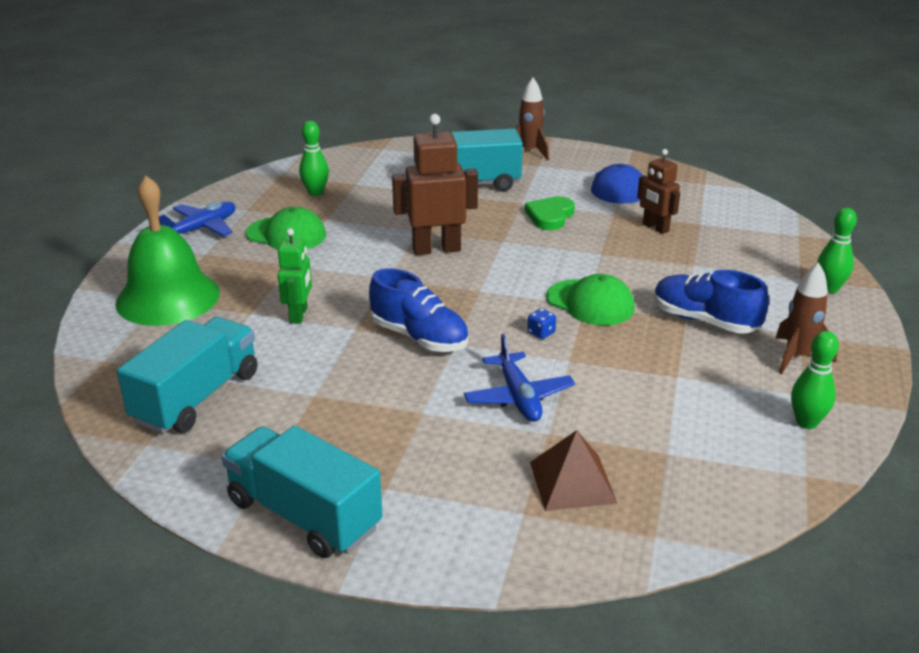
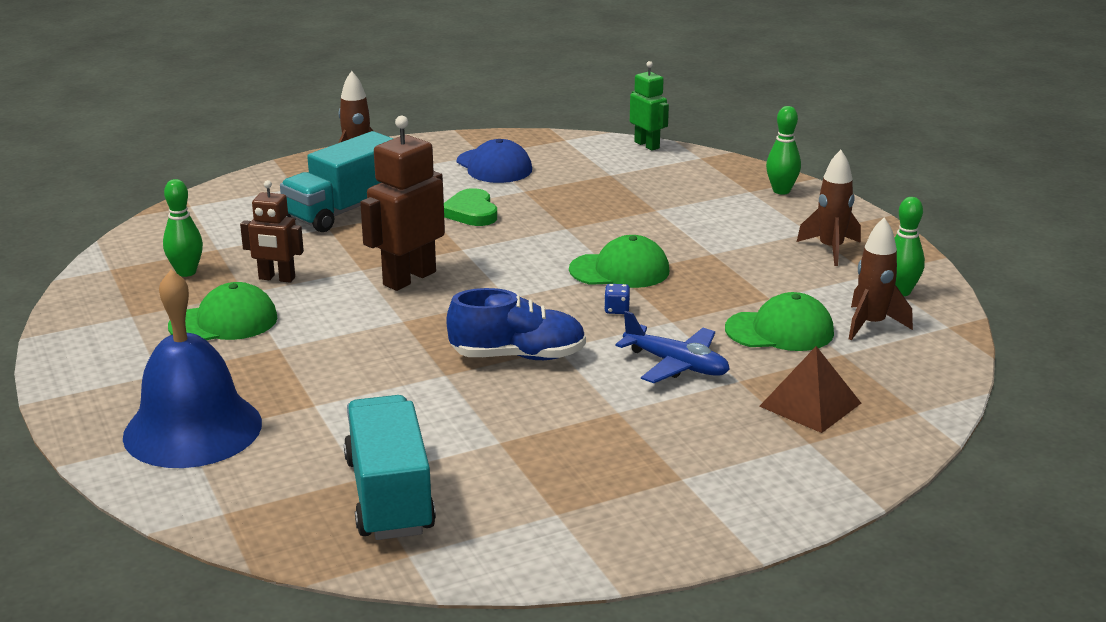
camera: 40 degrees left, 5 degrees down
green bell [115,175,220,326] -> blue bell [123,270,262,468]
blue plane [159,201,235,237] -> none
turquoise truck [221,426,383,558] -> none
green robot [278,228,312,324] -> green robot moved to [630,61,669,150]
brown robot [637,149,680,234] -> brown robot moved to [240,180,304,283]
blue shoe [654,270,769,334] -> none
none -> green cap [725,292,834,351]
none -> brown rocket [849,217,913,340]

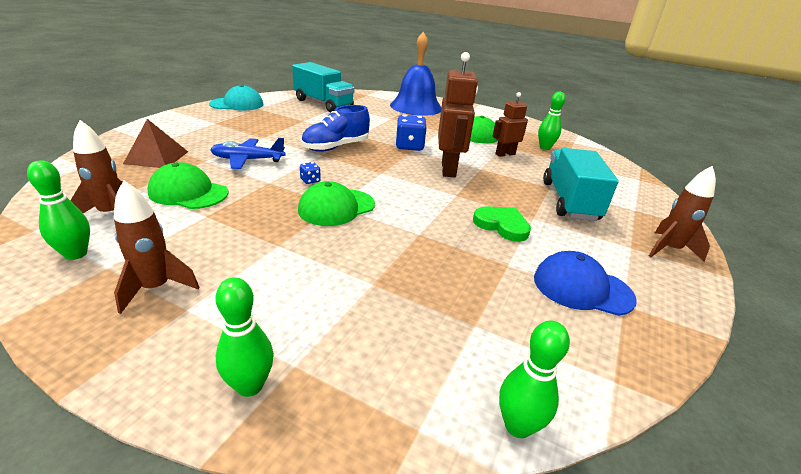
camera: 140 degrees right, 5 degrees up
green robot [630,61,669,150] -> green bowling pin [499,321,570,438]
green cap [725,292,834,351] -> green cap turned 60 degrees clockwise [147,162,228,209]
none -> turquoise cap [209,85,263,110]
none -> blue dice [396,115,427,151]

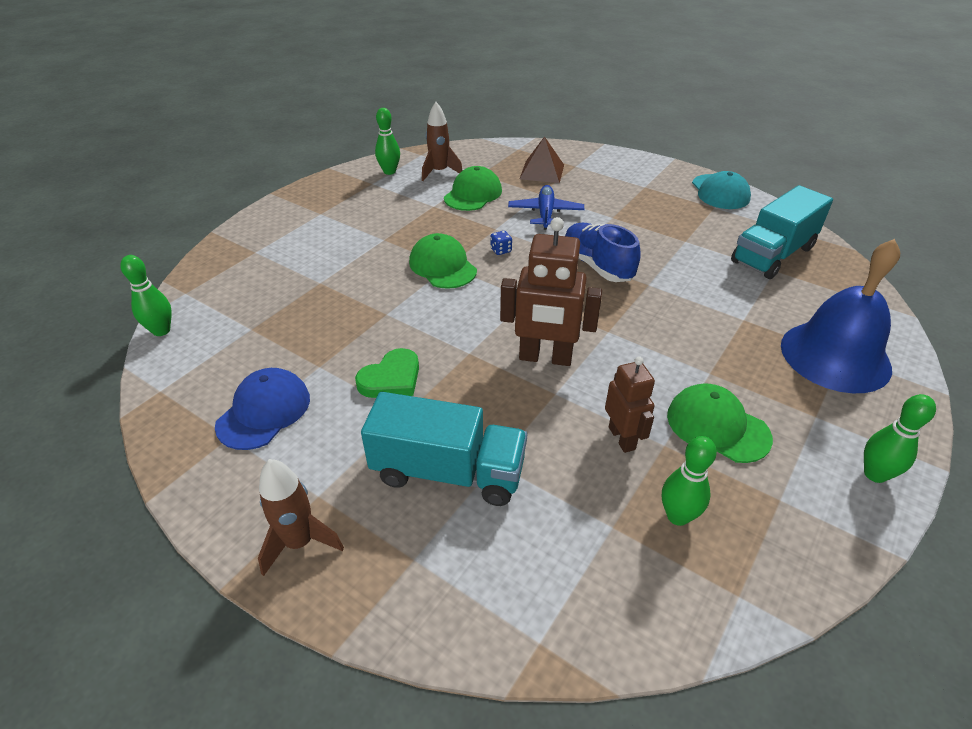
camera: 100 degrees right, 10 degrees up
brown rocket [114,181,199,314] -> none
green bowling pin [215,277,274,397] -> green bowling pin moved to [864,394,936,483]
blue dice [396,115,427,151] -> none

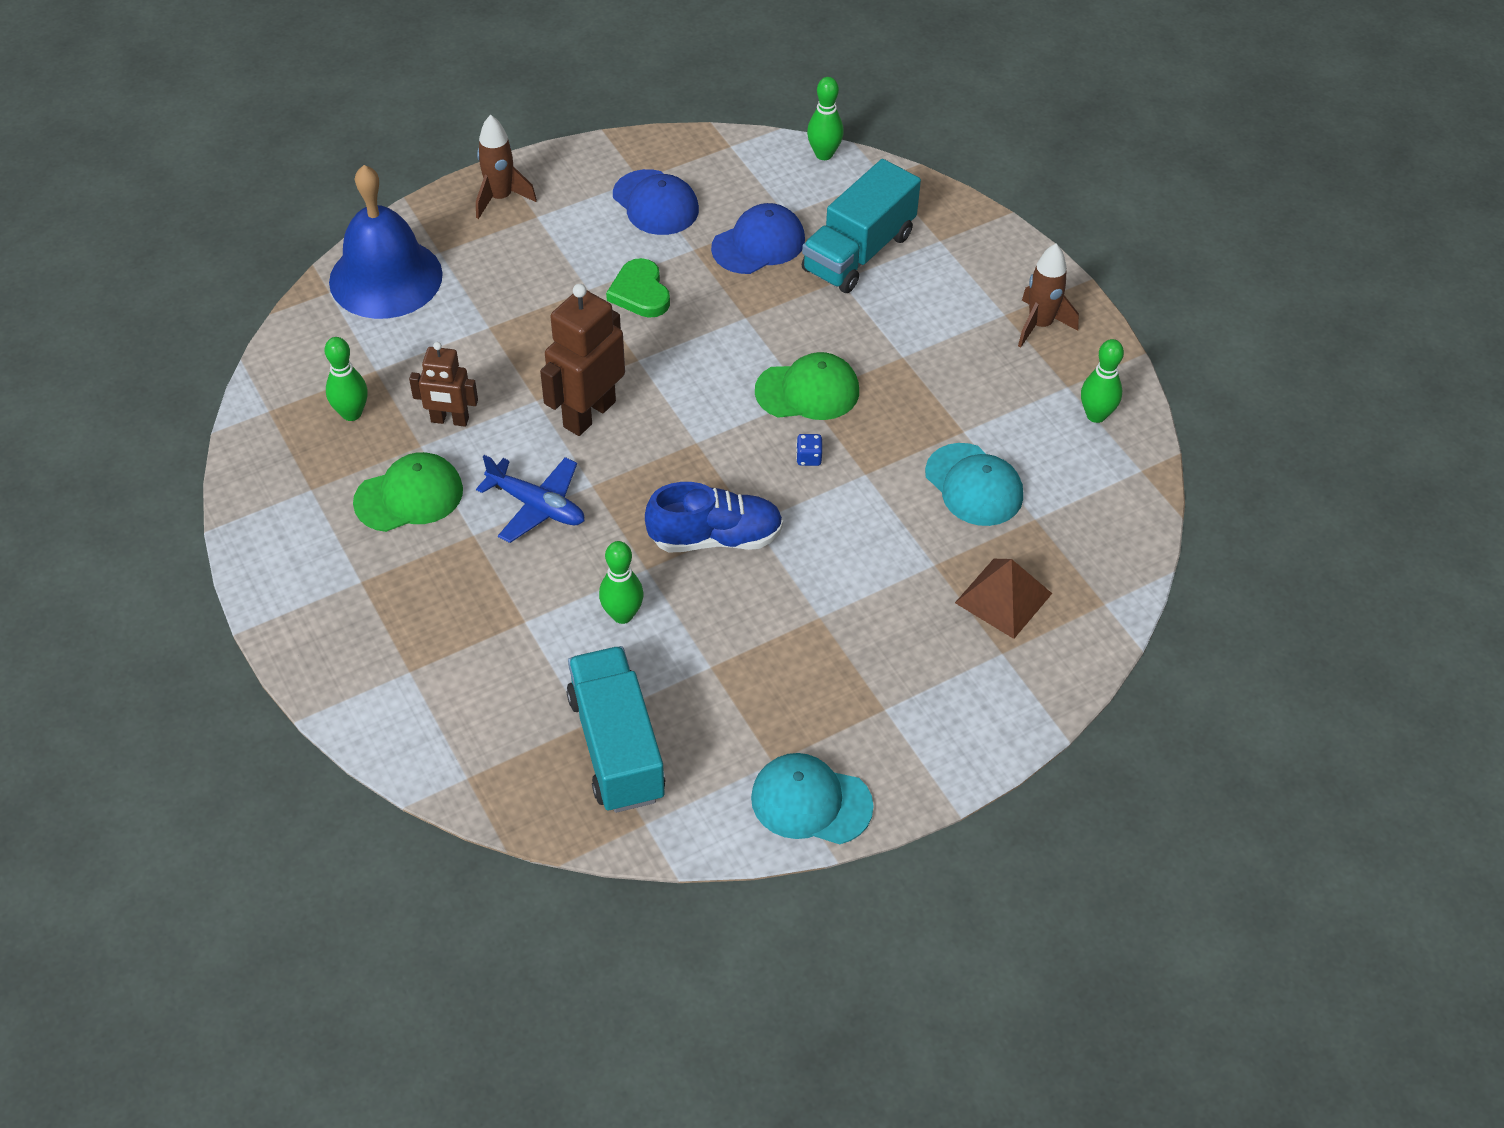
camera: 115 degrees right, 10 degrees up
turquoise truck [361,392,527,506] -> turquoise truck moved to [802,159,921,293]
brown rocket [422,102,463,181] -> brown rocket moved to [1018,244,1079,348]
green cap [444,166,502,211] -> turquoise cap [925,443,1023,526]
blue plane [508,185,584,230] -> blue plane moved to [476,455,584,543]
blue bell [781,239,900,393] -> blue bell moved to [329,165,443,319]
green bowling pin [864,394,936,483] -> green bowling pin moved to [599,541,643,624]
none -> blue cap [711,203,805,274]

